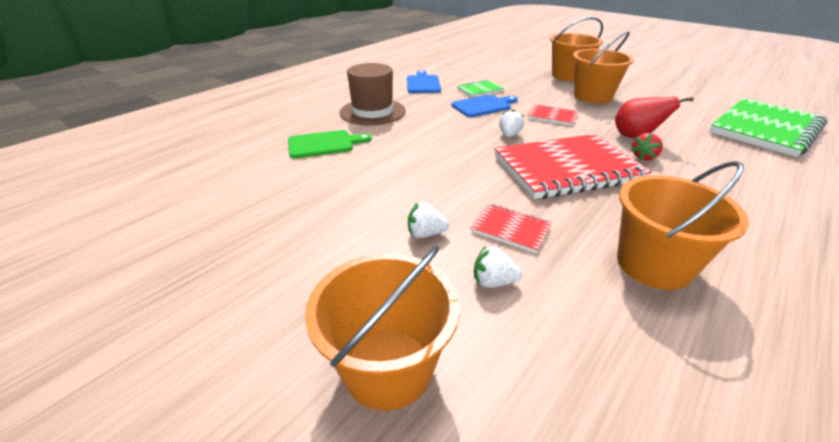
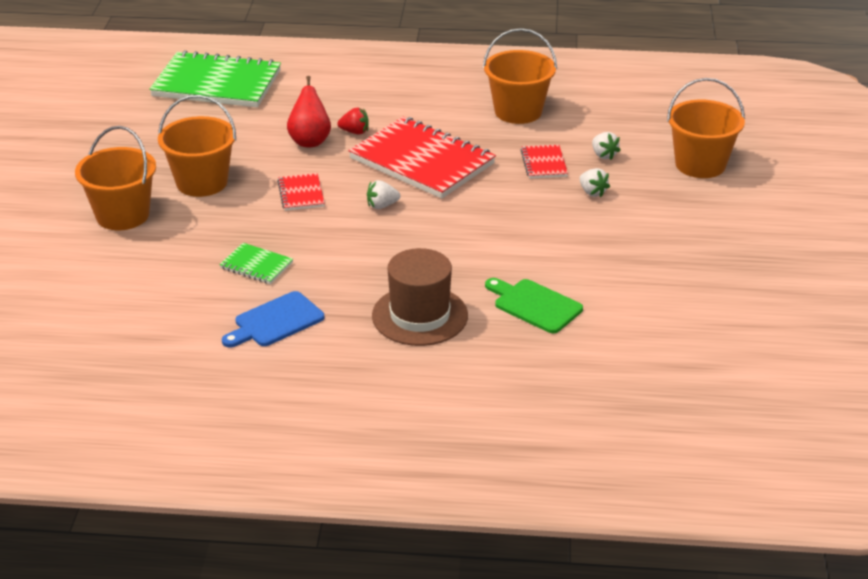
camera: 125 degrees left, 0 degrees up
blue cutting board [451,95,518,117] -> none

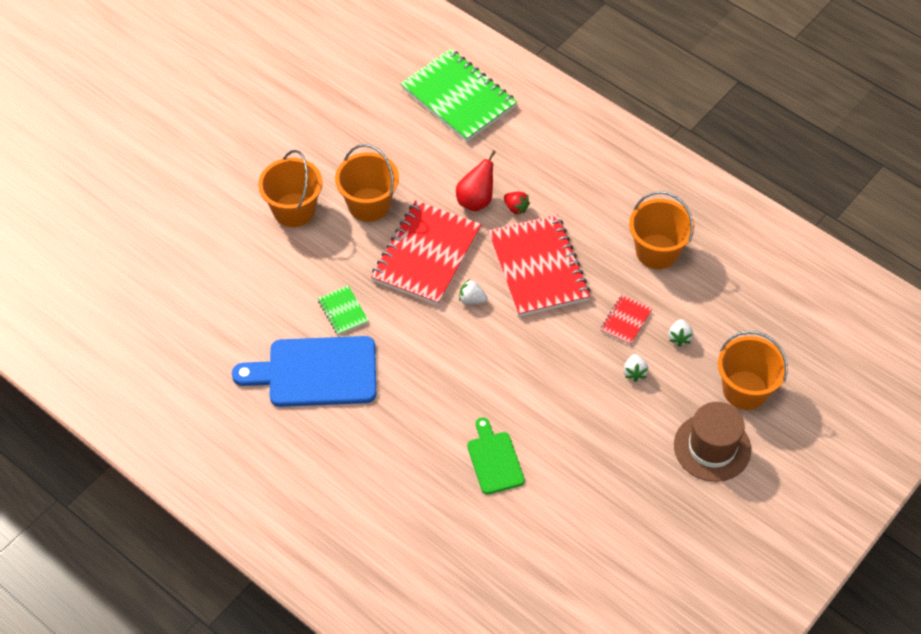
camera: 35 degrees right, 20 degrees up
blue cutting board [222,291,324,347] -> blue cutting board [232,336,376,407], size x1.77
red notebook [277,173,325,211] -> red notebook [371,201,481,305], size x2.21
brown hat [372,248,468,346] -> brown hat moved to [674,402,751,482]

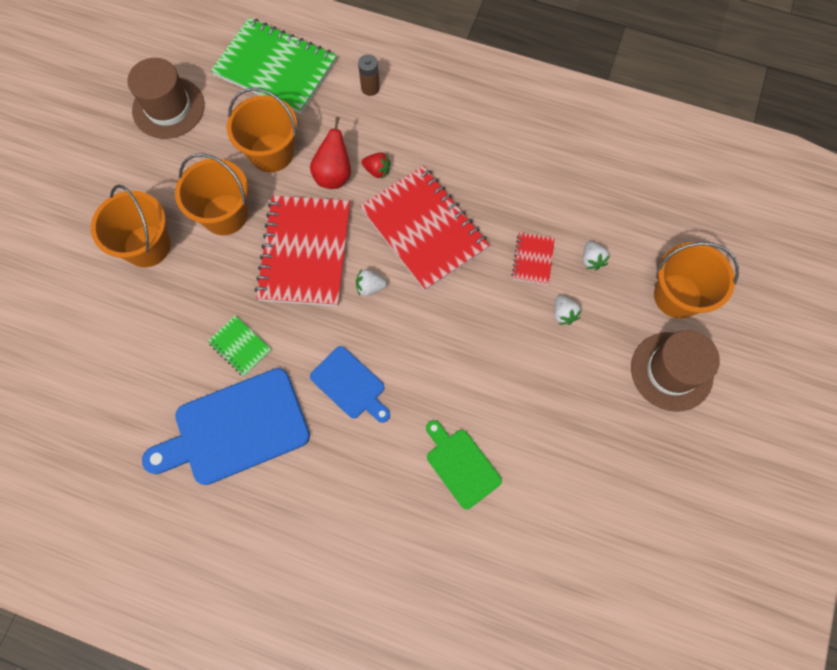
camera: 20 degrees left, 15 degrees up
orange bucket [629,191,695,269] -> orange bucket moved to [227,87,297,172]
none -> brown hat [127,58,205,139]
none -> blue cutting board [310,346,390,423]
none -> brown battery [358,54,380,96]

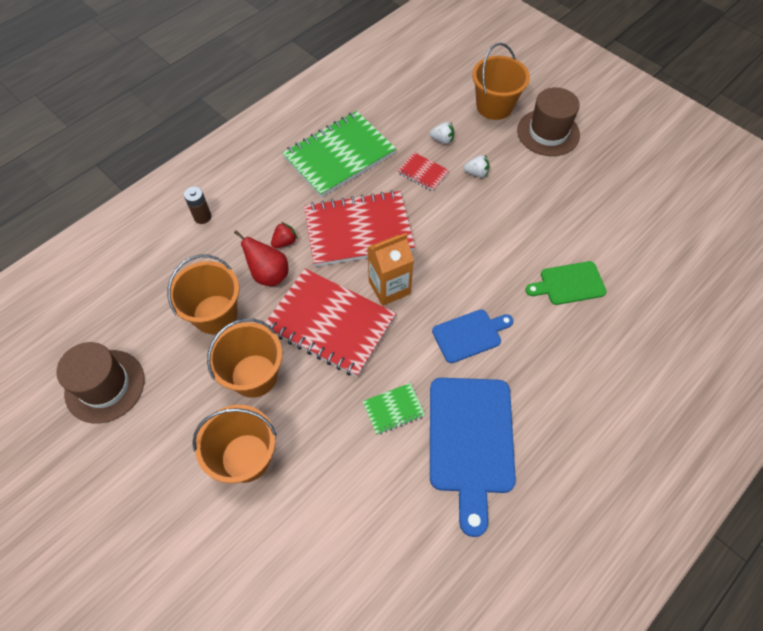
camera: 65 degrees left, 10 degrees down
green notebook [211,18,337,114] -> green notebook moved to [282,111,396,198]
white strawberry [356,269,387,296] -> orange carton [367,233,414,306]

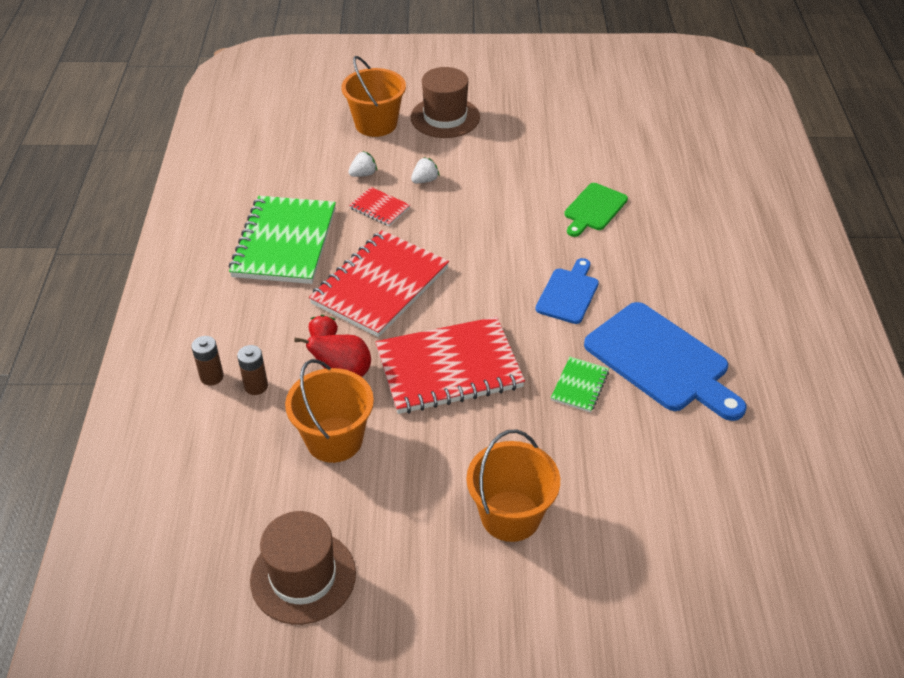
camera: 45 degrees left, 15 degrees down
orange bucket [207,318,282,398] -> none
orange carton [367,233,414,306] -> none
red notebook [398,152,450,191] -> red notebook turned 45 degrees clockwise [349,187,410,226]
none -> brown battery [237,345,268,395]

